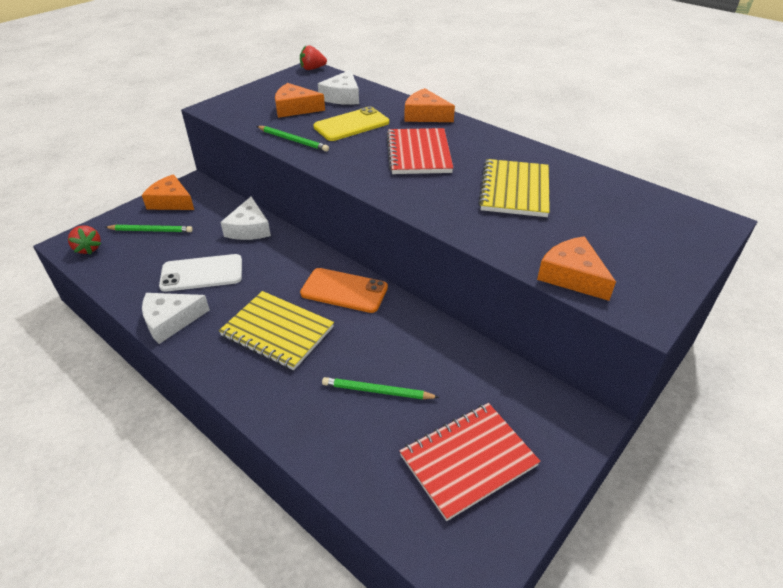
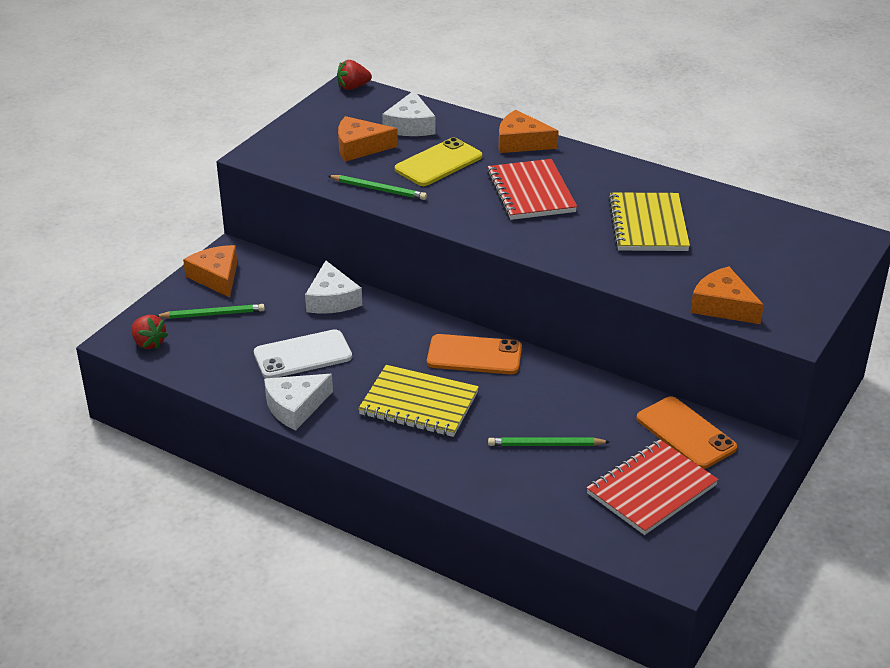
camera: 10 degrees left, 5 degrees down
orange cheese [142,174,194,210] -> orange cheese turned 45 degrees clockwise [183,245,237,298]
none -> orange phone [636,396,737,469]

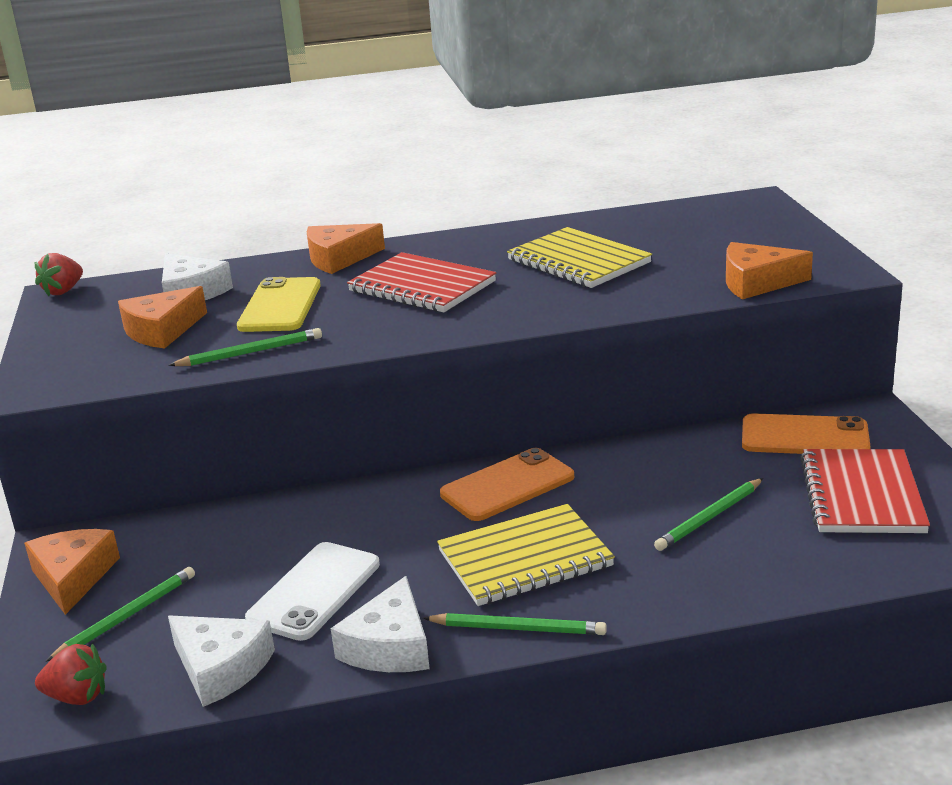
camera: 40 degrees left, 10 degrees down
orange cheese [183,245,237,298] -> orange cheese turned 60 degrees clockwise [24,529,120,615]
white cheese [305,261,362,313] -> white cheese moved to [168,616,275,707]
none -> green pencil [423,613,607,635]

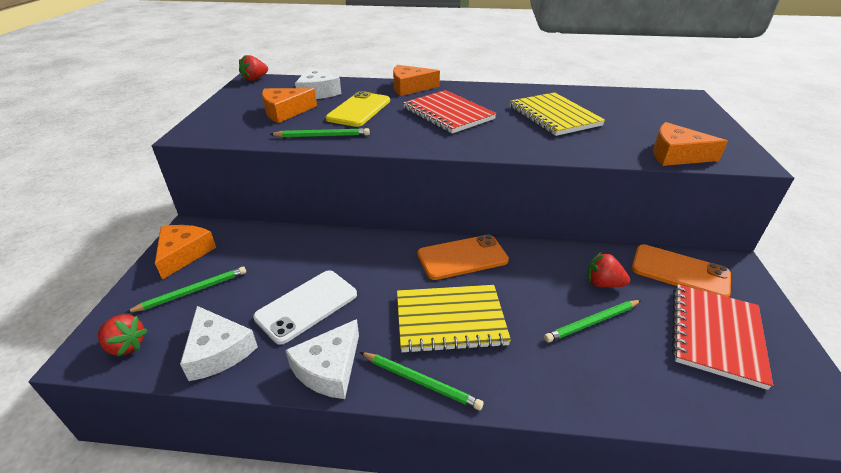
camera: 15 degrees right, 10 degrees up
none -> red strawberry [587,252,630,287]

